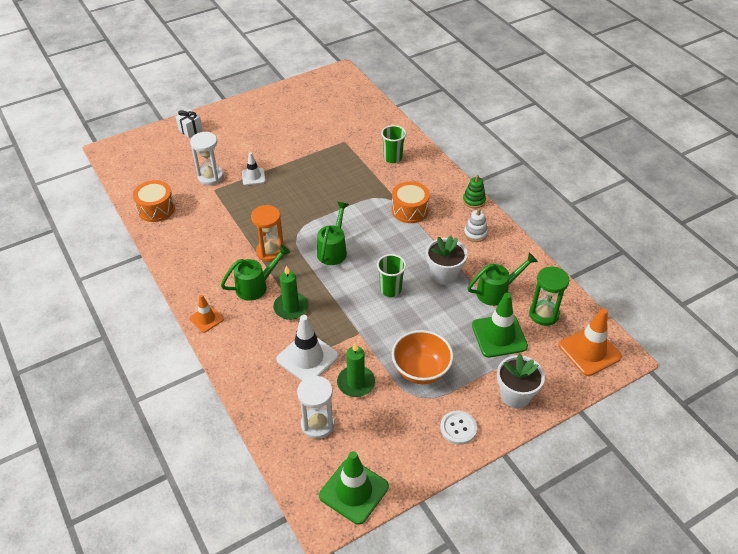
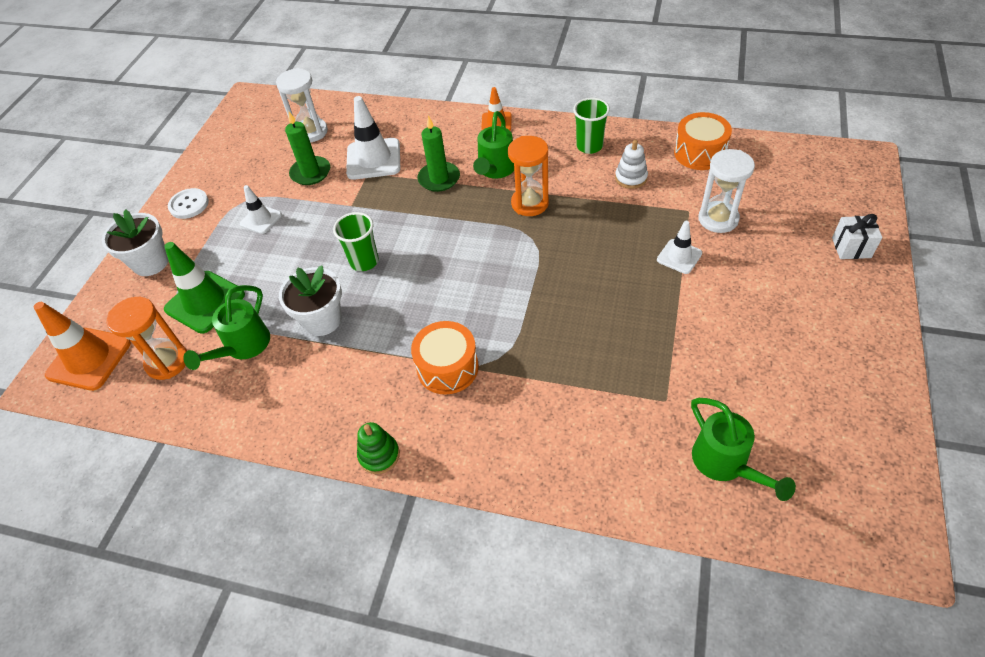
camera: 140 degrees right, 5 degrees up
green watering can [317,202,349,265] -> green watering can moved to [691,398,796,501]
green traffic cone [319,451,389,525] -> none
green cup [381,125,406,163] -> green cup moved to [573,98,610,154]
orange bowl [392,330,454,384] -> white traffic cone [240,185,282,234]
white stacking toy [464,208,488,242] -> white stacking toy moved to [615,140,648,189]
green hourglass [529,267,569,326] -> orange hourglass [106,297,187,380]

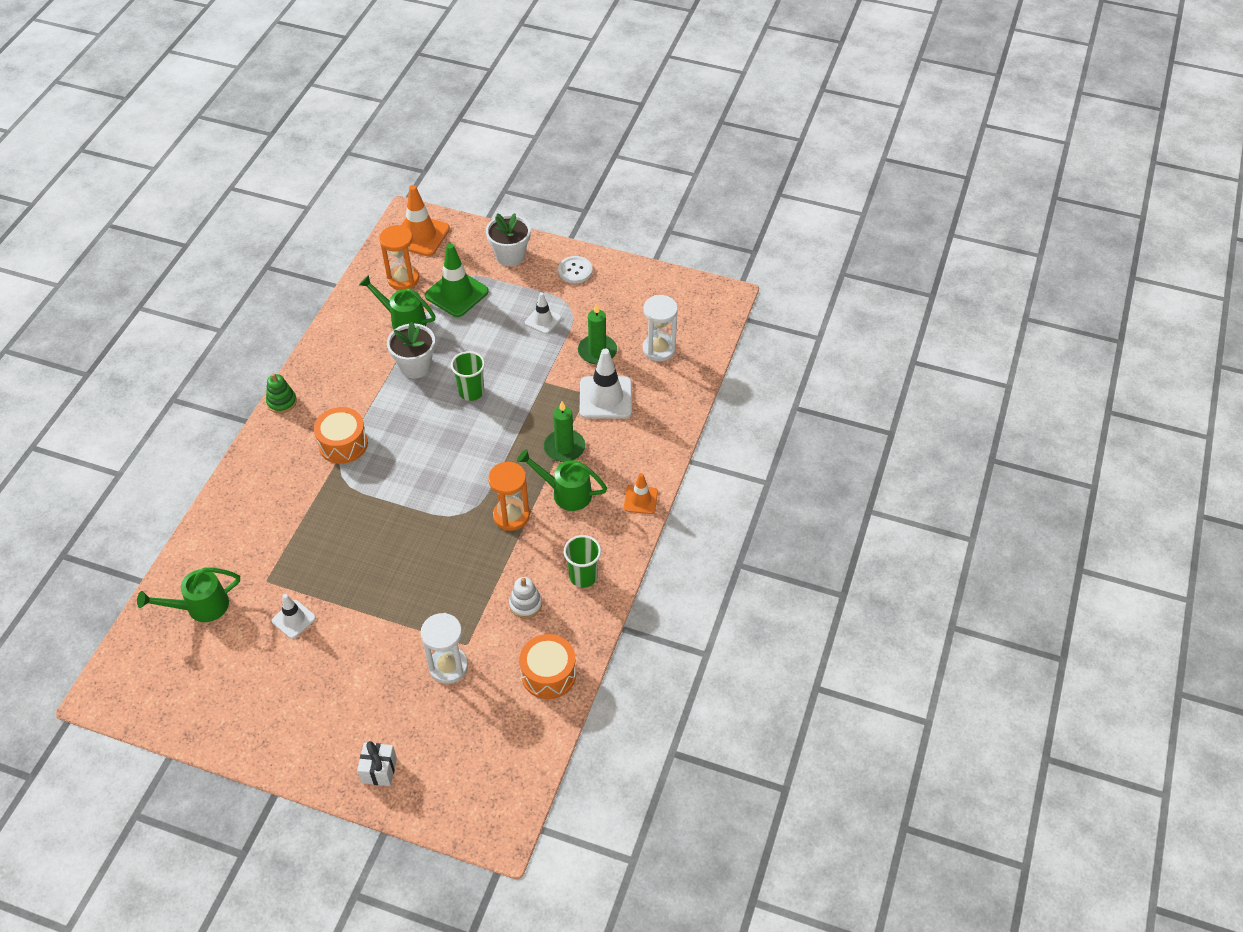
camera: 90 degrees right, 0 degrees up
white traffic cone [657,221,702,274] -> white traffic cone moved to [272,594,316,639]

